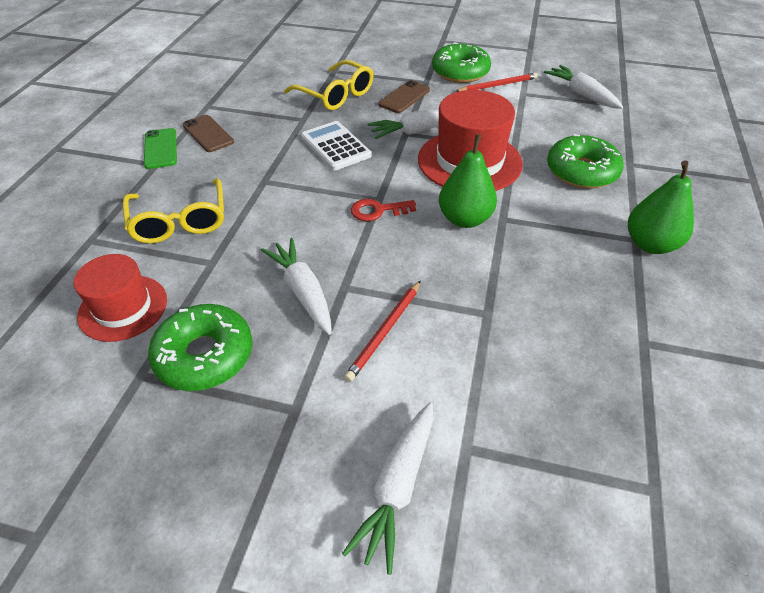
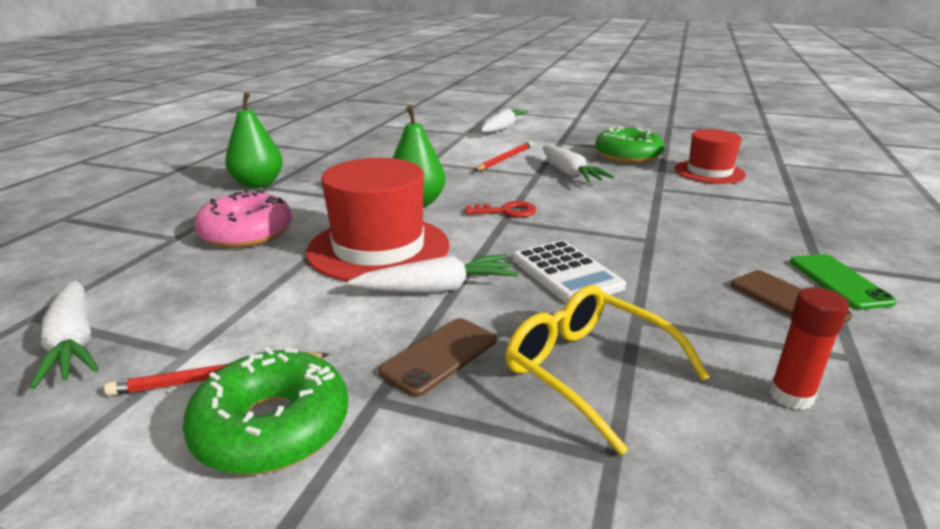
camera: 175 degrees left, 20 degrees down
yellow glasses [123,178,224,244] -> none
green donut [547,134,624,189] -> pink donut [194,190,292,248]
none -> red glue stick [769,287,849,410]

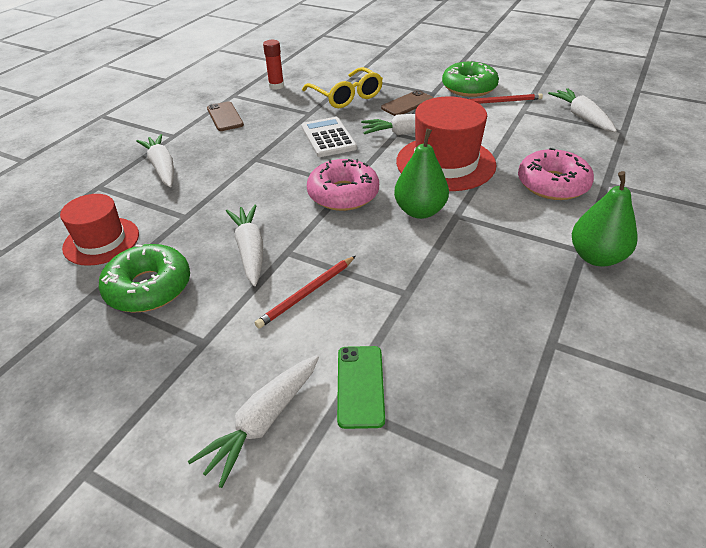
camera: 170 degrees left, 15 degrees up
red key [465,201,536,217] -> pink donut [307,159,379,211]
green phone [790,254,896,310] -> green phone moved to [337,346,385,429]
none -> white carrot [136,134,174,187]

